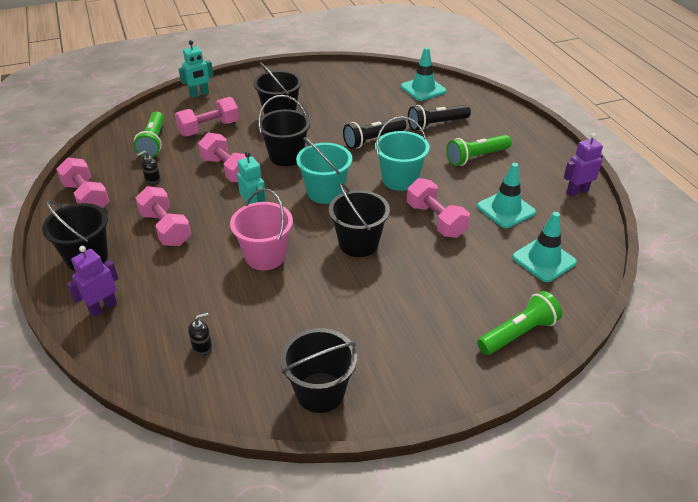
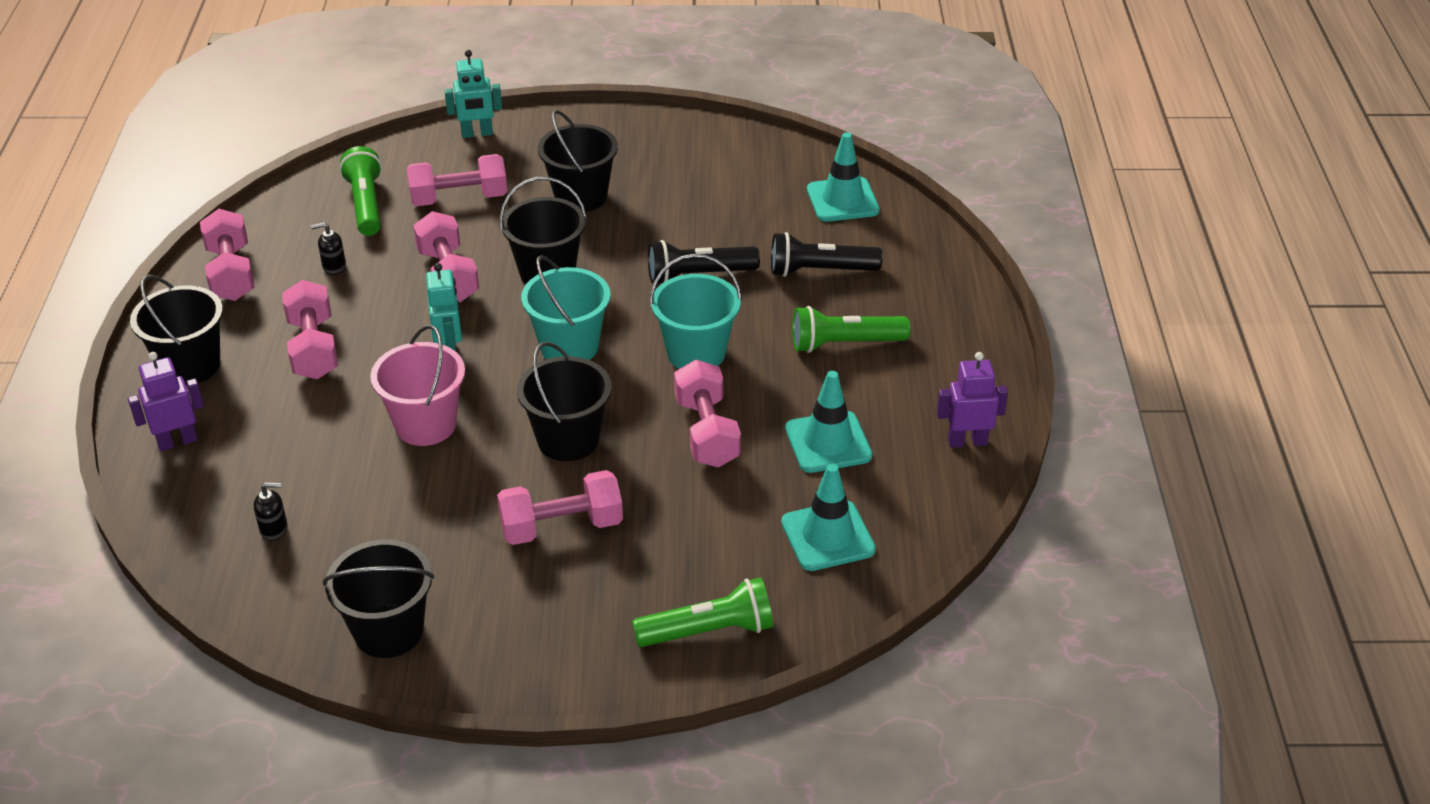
camera: 20 degrees right, 0 degrees up
green flashlight [133,112,164,157] -> green flashlight turned 150 degrees clockwise [339,146,382,236]
none -> pink dumbbell [497,470,623,545]

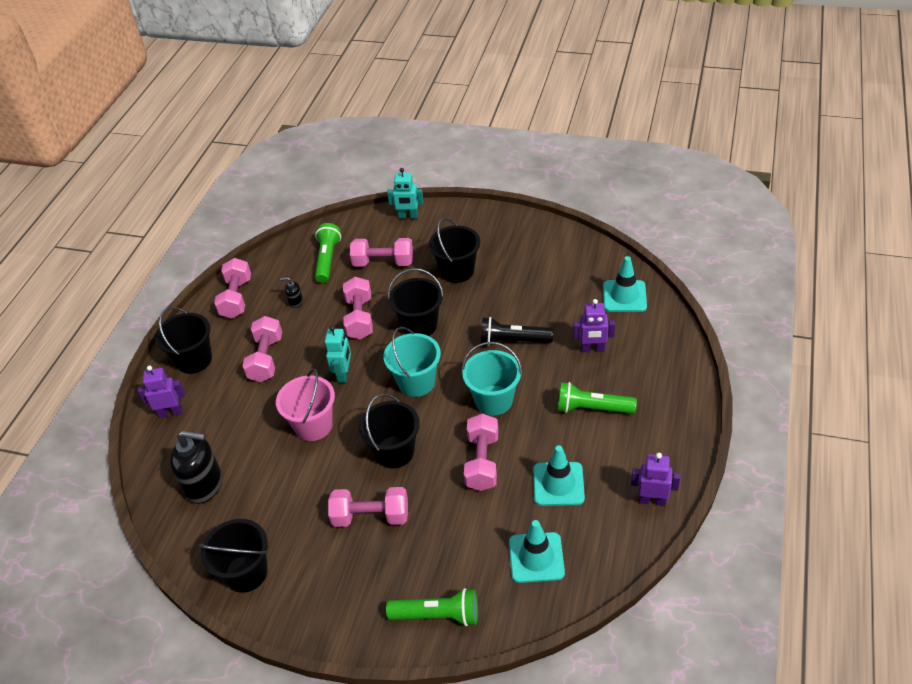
camera: 20 degrees right, 5 degrees up
black soap dispenser [254,482,288,541] -> black soap dispenser [170,430,222,504], size x2.24
black flashlight [771,232,883,277] -> purple robot [573,299,615,352]

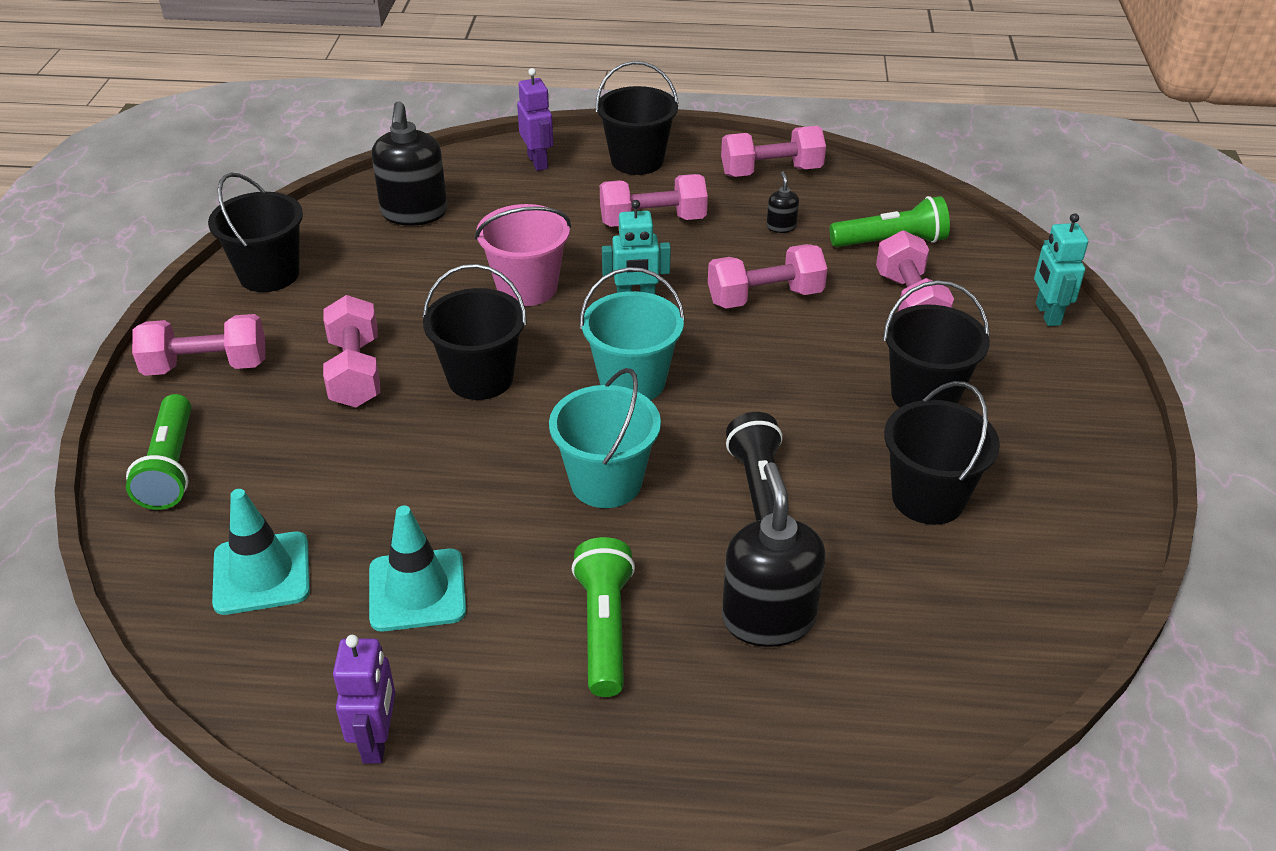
camera: 75 degrees right, 5 degrees down
black bucket [388,268,444,336] -> black bucket moved to [884,381,1000,525]
pink dumbbell [464,413,498,491] -> pink dumbbell moved to [132,314,265,376]
purple robot [573,299,615,352] -> black soap dispenser [722,462,826,647]
turquoise traffic cone [603,256,647,312] -> none

